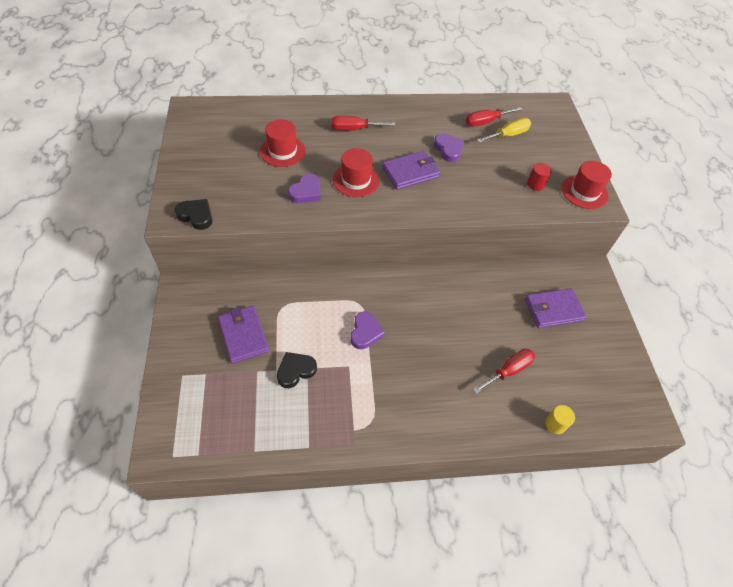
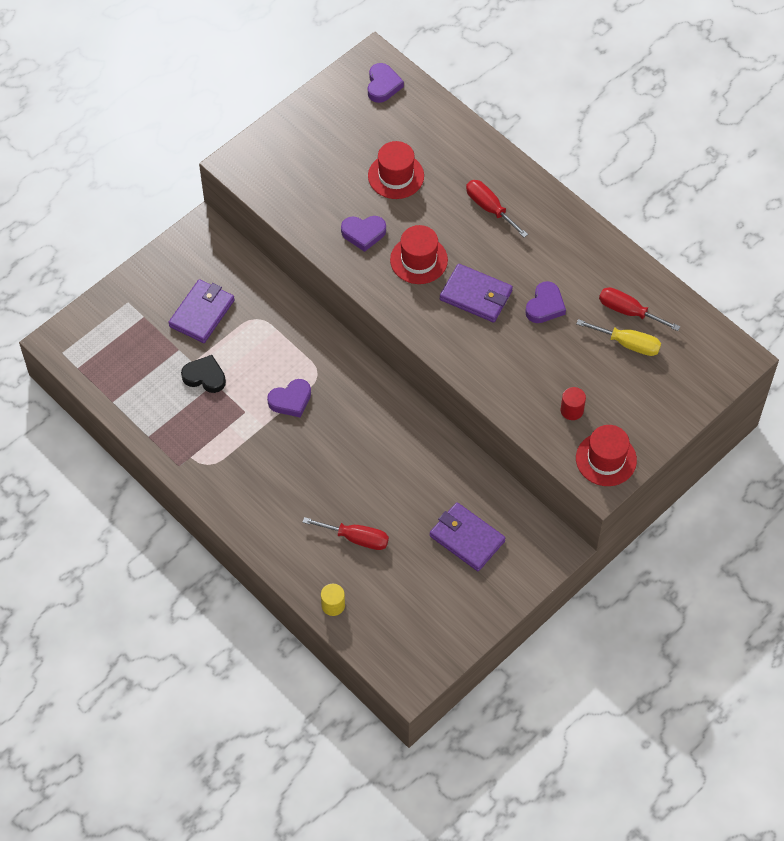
camera: 55 degrees right, 5 degrees up
black heart [175,199,213,230] -> none
none -> purple heart [368,63,404,103]

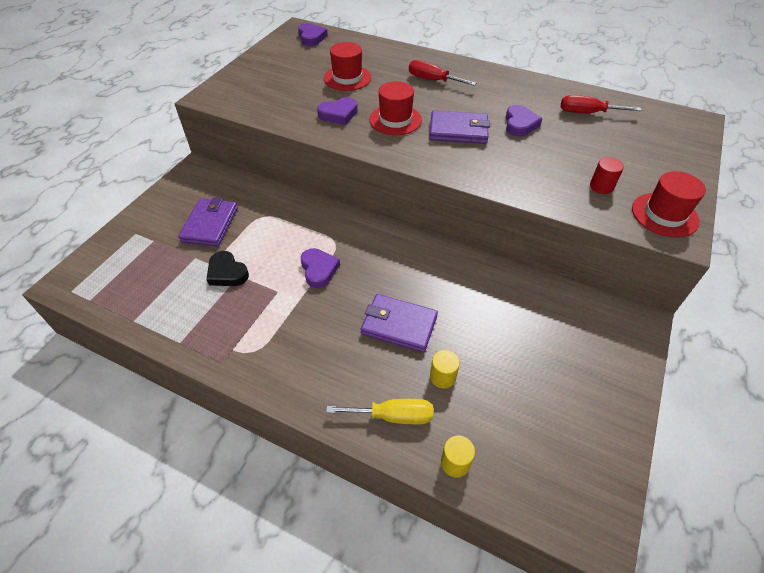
camera: 20 degrees left, 10 degrees down
black heart [181,355,226,393] -> black heart turned 135 degrees counterclockwise [206,251,249,286]
purple heart [267,379,311,418] -> purple heart turned 60 degrees counterclockwise [301,248,340,288]
red screwdriver [303,517,389,550] -> yellow cylinder [430,350,460,389]
purple wallet [430,502,505,571] -> purple wallet moved to [361,294,438,352]
yellow screwdriver [576,319,661,356] -> yellow screwdriver moved to [326,399,433,425]

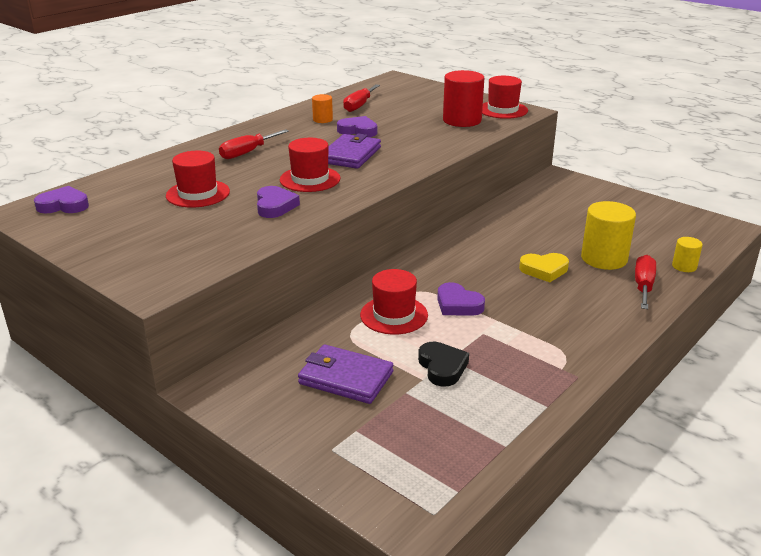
camera: 75 degrees left, 20 degrees down
black heart [206,251,249,286] -> black heart turned 75 degrees counterclockwise [418,342,469,387]
purple heart [301,248,340,288] -> purple heart turned 135 degrees counterclockwise [437,282,485,316]
yellow screwdriver [326,399,433,425] -> red screwdriver [635,255,656,309]
purple wallet [361,294,438,352] -> yellow heart [519,253,569,282]
yellow cylinder [430,350,460,389] -> yellow cylinder [581,201,636,270], size x1.94
red cylinder [590,157,624,194] -> red cylinder [443,70,484,127], size x1.94
none -> orange cylinder [312,94,333,123]
none -> red hat [360,269,428,335]

